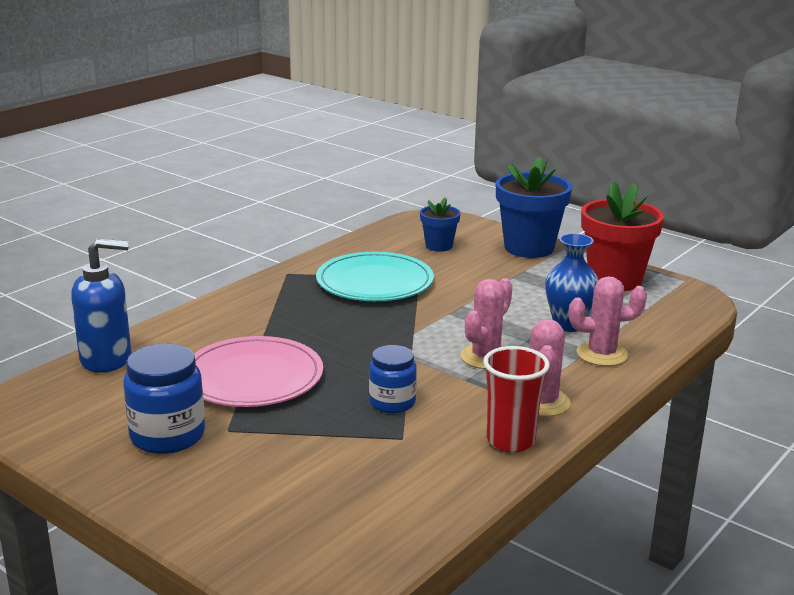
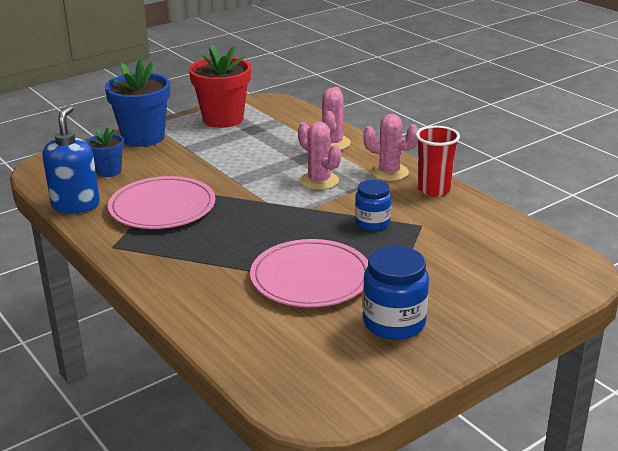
camera: 75 degrees left, 5 degrees up
blue soap dispenser [71,238,131,373] -> blue soap dispenser moved to [42,105,100,213]
turquoise plate [316,252,434,301] -> pink plate [108,176,215,229]
blue vase [545,233,599,332] -> none

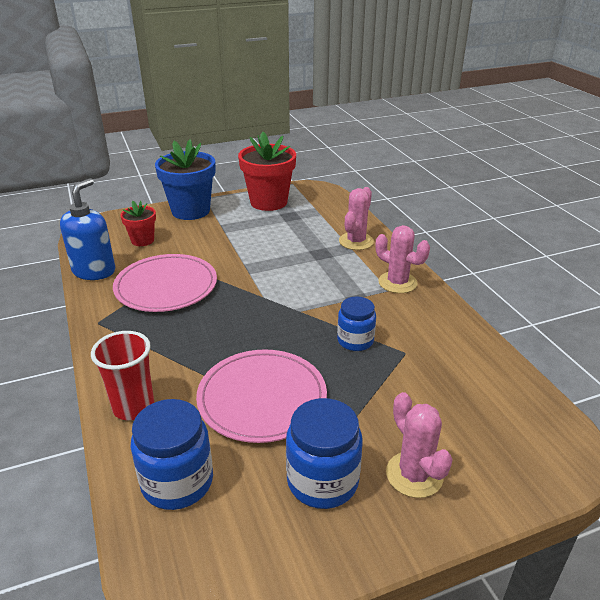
camera: 15 degrees right, 5 degrees up
blue flower pot [86,127,124,177] -> red flower pot [120,201,156,246]
pink cactus [298,122,341,190] -> pink cactus moved to [386,392,453,498]
red cup [416,126,460,196] -> red cup moved to [91,331,154,420]
none -> blue jar [131,399,213,510]

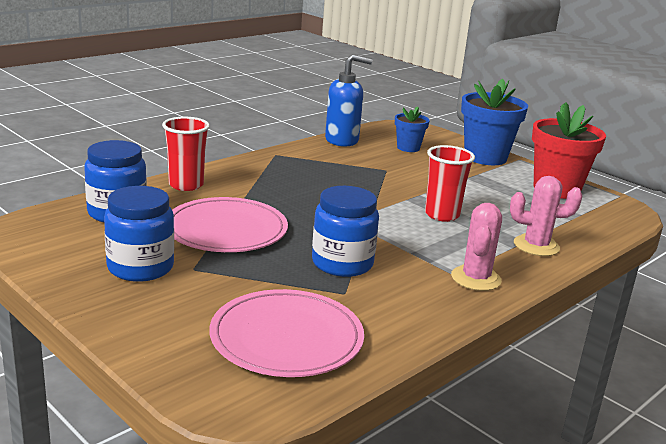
camera: 65 degrees right, 10 degrees down
pink plate [113,254,217,312] -> pink plate moved to [210,289,364,377]
red flower pot [120,201,156,246] -> blue flower pot [395,107,430,152]
blue jar [337,296,376,351] -> blue jar [312,186,379,277], size x1.51
pink cactus [386,392,453,498] -> none
none -> red cup [425,145,475,222]

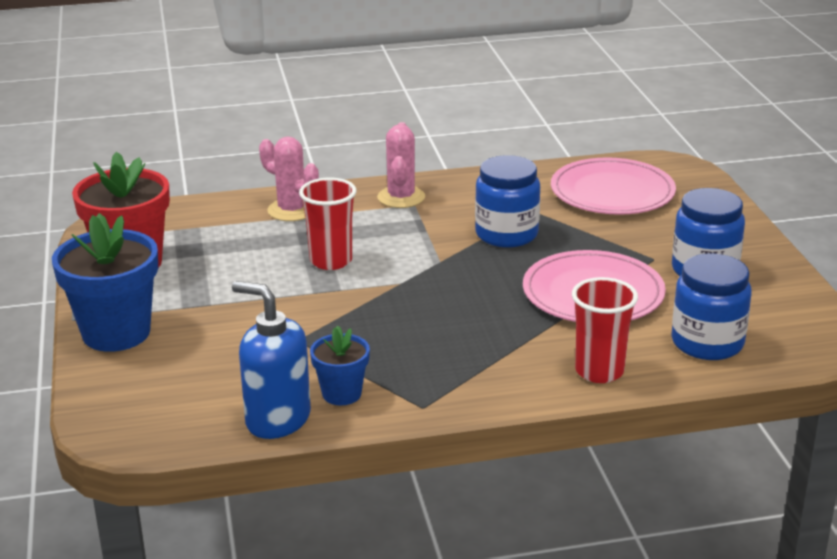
camera: 145 degrees left, 5 degrees up
blue flower pot [395,107,430,152] -> blue flower pot moved to [310,326,370,405]
pink cactus [451,203,502,291] -> pink cactus turned 45 degrees counterclockwise [377,122,425,208]

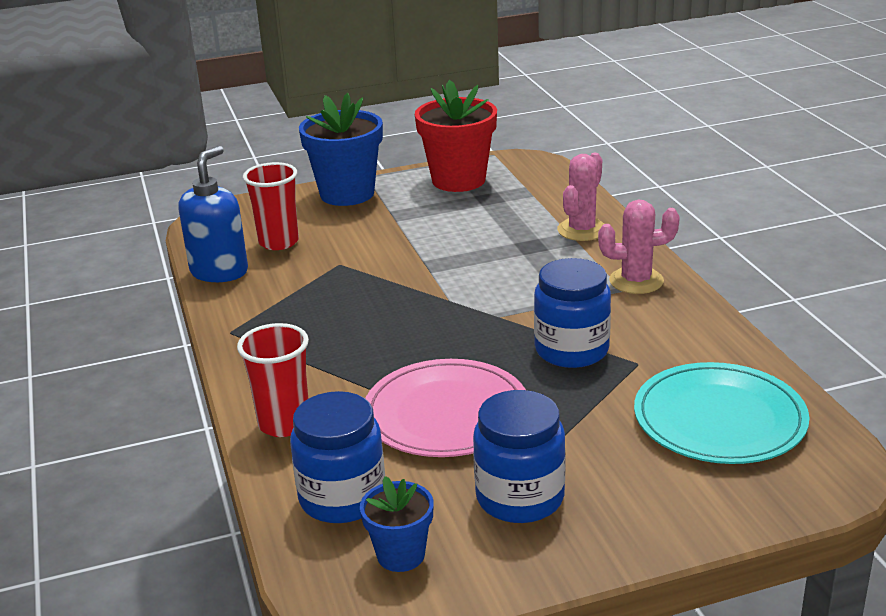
camera: 85 degrees right, 0 degrees up
red cup [299,178,357,270] -> red cup moved to [243,162,299,250]
blue flower pot [310,326,370,405] -> blue flower pot moved to [360,476,434,572]
pink plate [551,157,676,215] -> turquoise plate [634,362,809,464]

